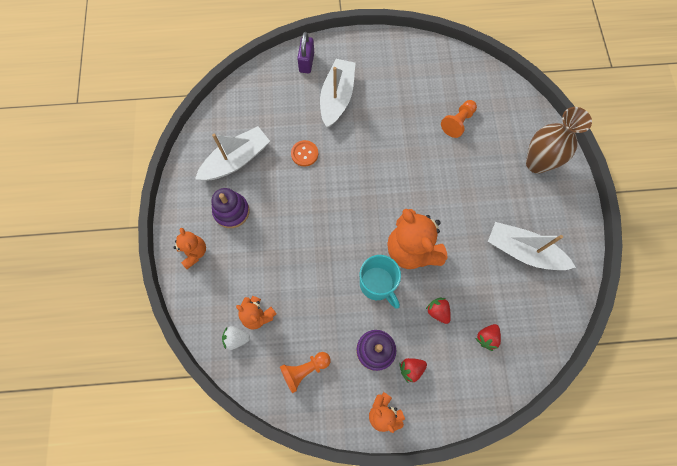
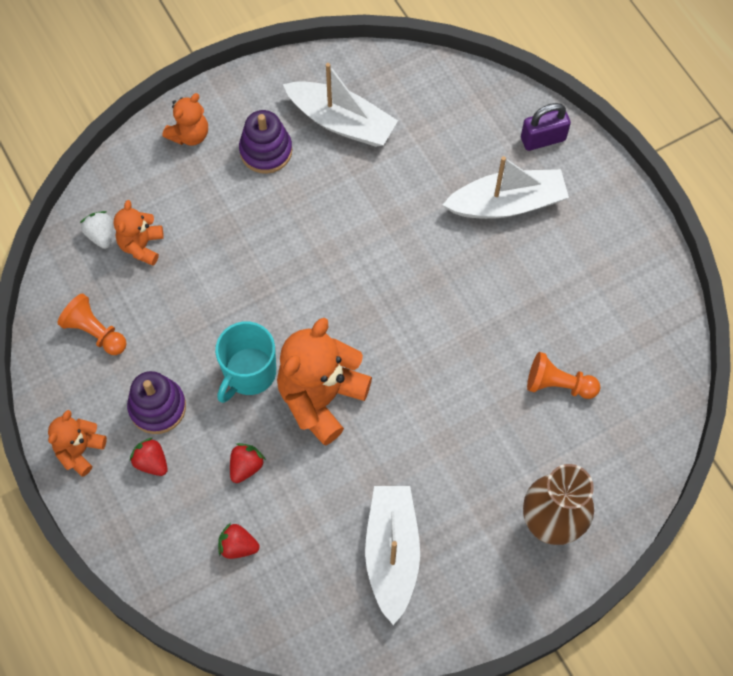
camera: 65 degrees right, 5 degrees down
orange button [291,140,318,167] -> none

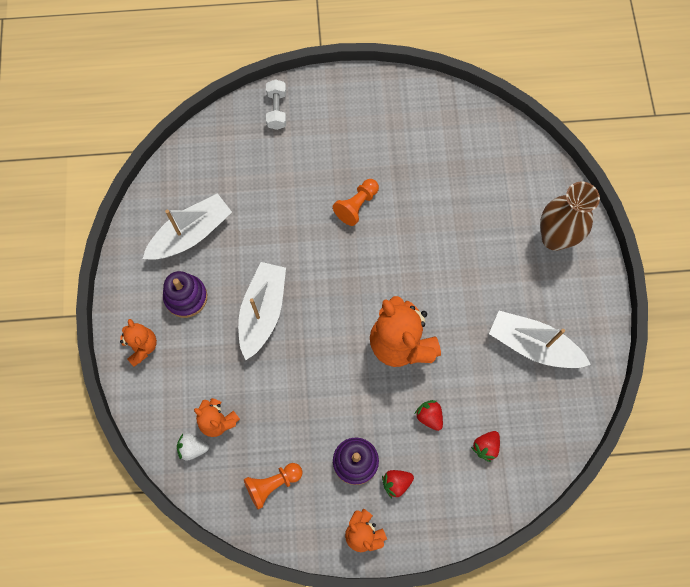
camera: 65 degrees left, 5 degrees up
turquoise mug [215,321,276,403] -> none
white boat [443,156,569,219] -> white boat moved to [238,262,286,360]
purple padlock [521,103,571,151] -> white dumbbell [266,79,286,130]
orange pawn [527,352,600,399] -> orange pawn moved to [333,179,379,226]

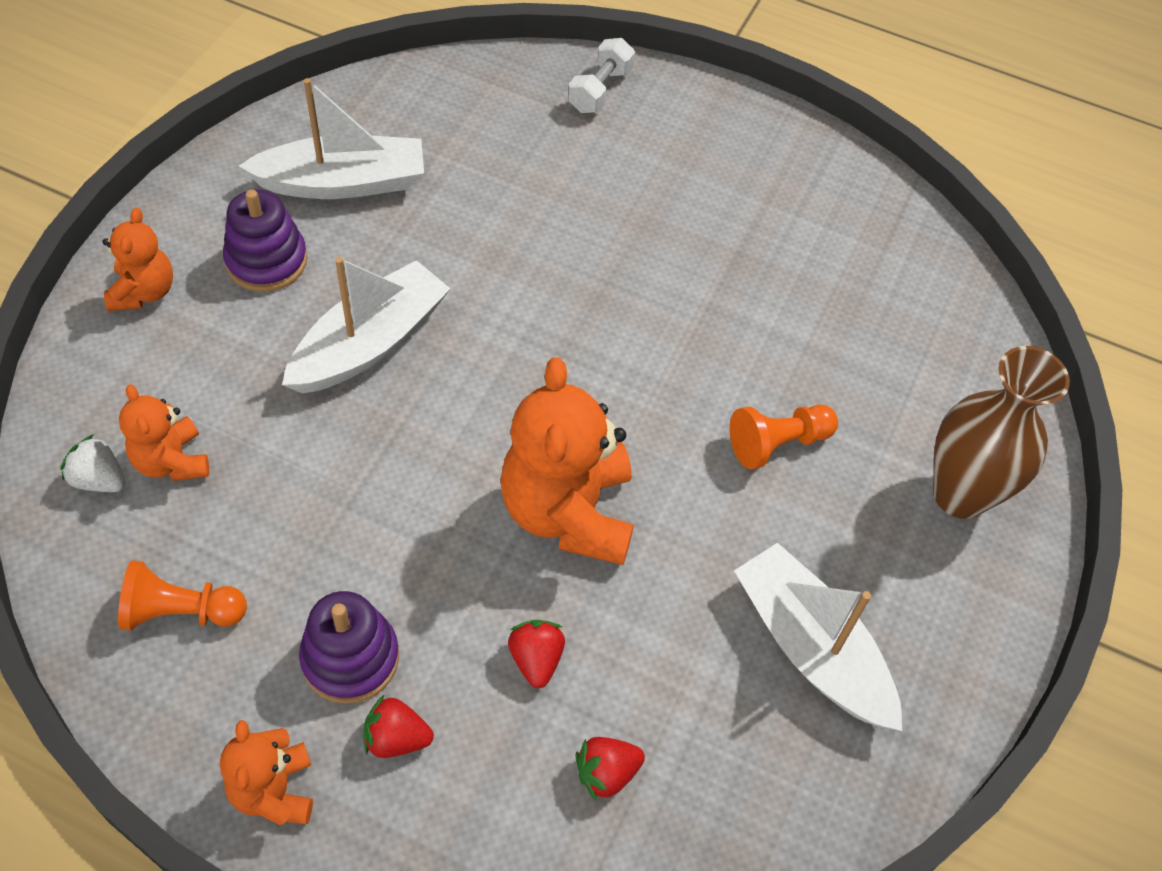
camera: 25 degrees right, 15 degrees down
orange pawn [333,179,379,226] -> orange pawn moved to [730,404,838,470]

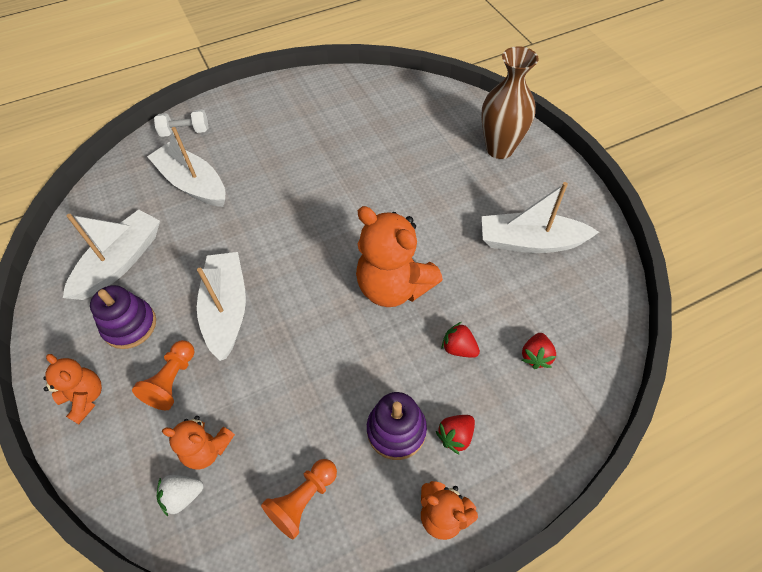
camera: 45 degrees left, 0 degrees up
white dumbbell [568,38,635,113] -> white dumbbell turned 75 degrees counterclockwise [154,109,208,137]
orange pawn [730,404,838,470] -> orange pawn moved to [132,340,194,410]
none -> white boat [147,127,225,207]

